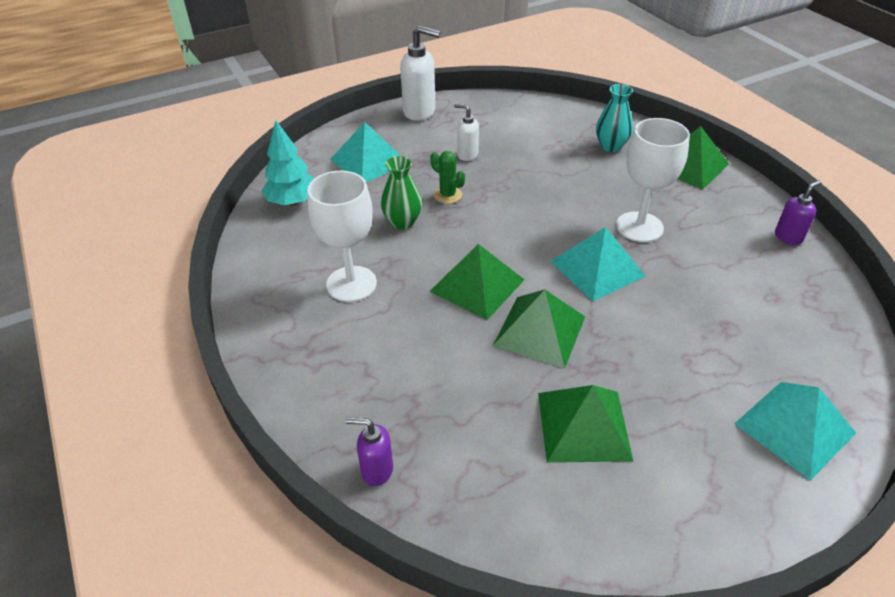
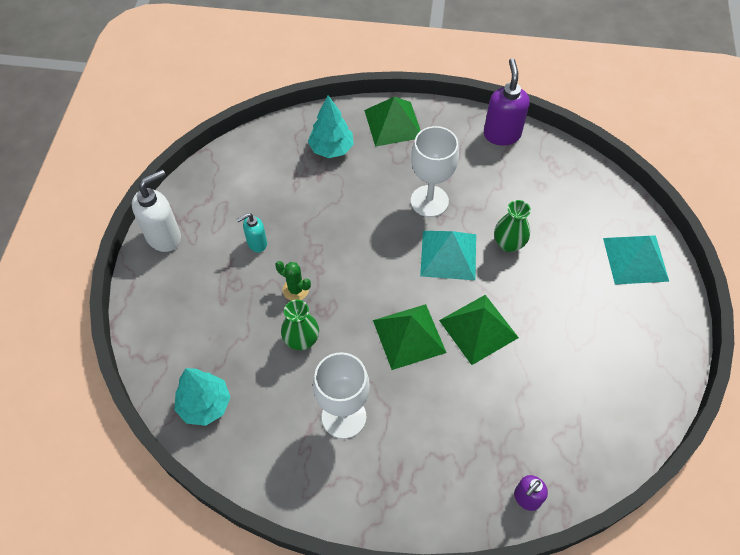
camera: 55 degrees left, 15 degrees up
turquoise pyramid [330,122,400,182] -> none
green cactus [430,151,465,204] -> green cactus turned 45 degrees clockwise [275,261,311,301]
white soap dispenser [454,103,479,161] -> turquoise soap dispenser [237,213,267,252]
green pyramid [538,385,633,463] -> none
turquoise vase [596,84,633,152] -> turquoise tree [308,95,354,158]
purple soap dispenser [775,180,822,245] -> purple soap dispenser [484,58,530,146], size x1.72
none -> green vase [494,200,531,252]

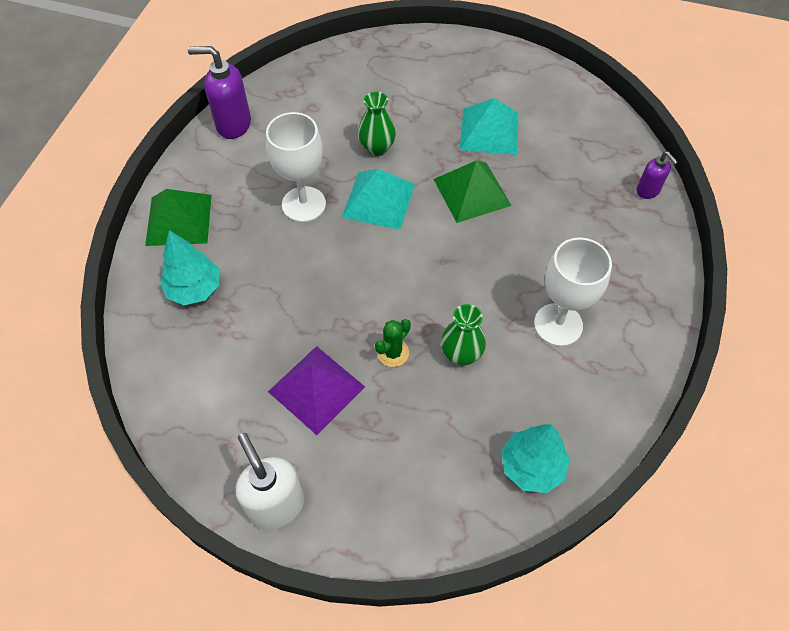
camera: 80 degrees left, 0 degrees up
turquoise soap dispenser [237,213,267,252] -> purple pyramid [268,346,365,435]
green pyramid [373,304,446,370] -> none
turquoise pyramid [603,235,669,284] -> turquoise pyramid moved to [460,98,519,155]

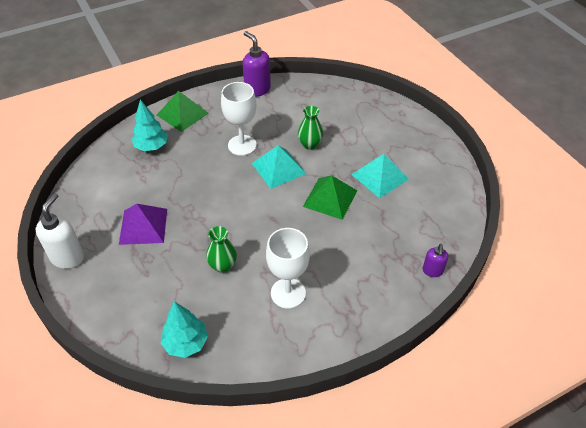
camera: 45 degrees right, 10 degrees down
green cactus [375,319,411,367] -> none

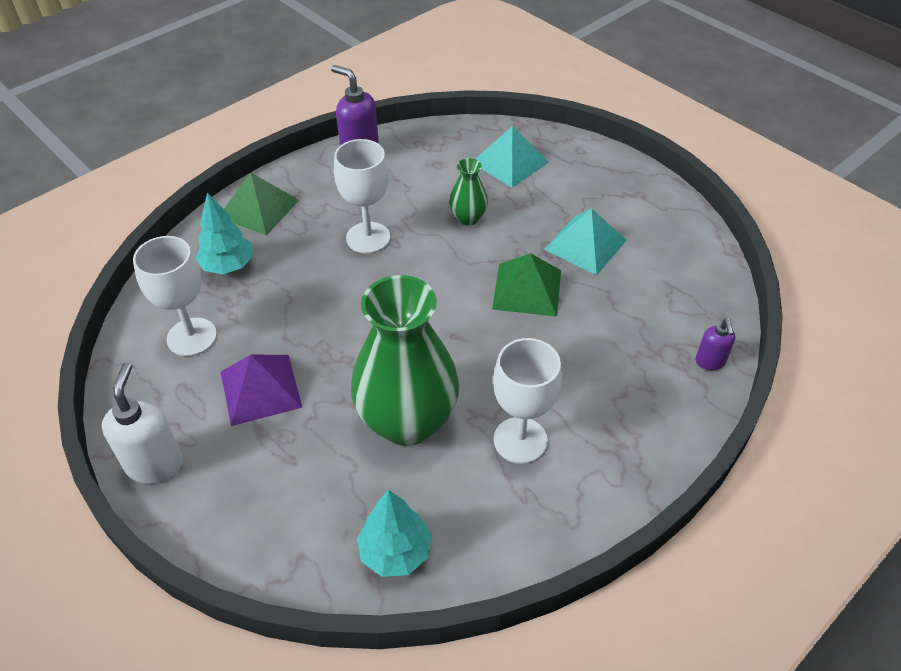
camera: 15 degrees left, 0 degrees up
green vase [206,226,237,273] -> green vase [351,275,459,446], size x2.19
turquoise pyramid [252,145,306,189] -> turquoise pyramid moved to [476,126,548,188]
none -> white goblet [133,236,217,356]

